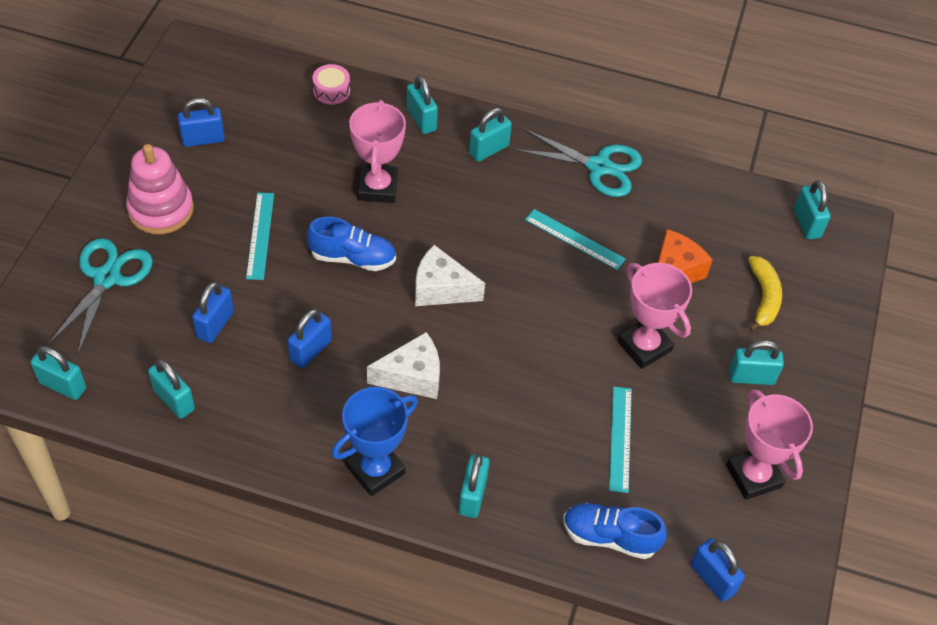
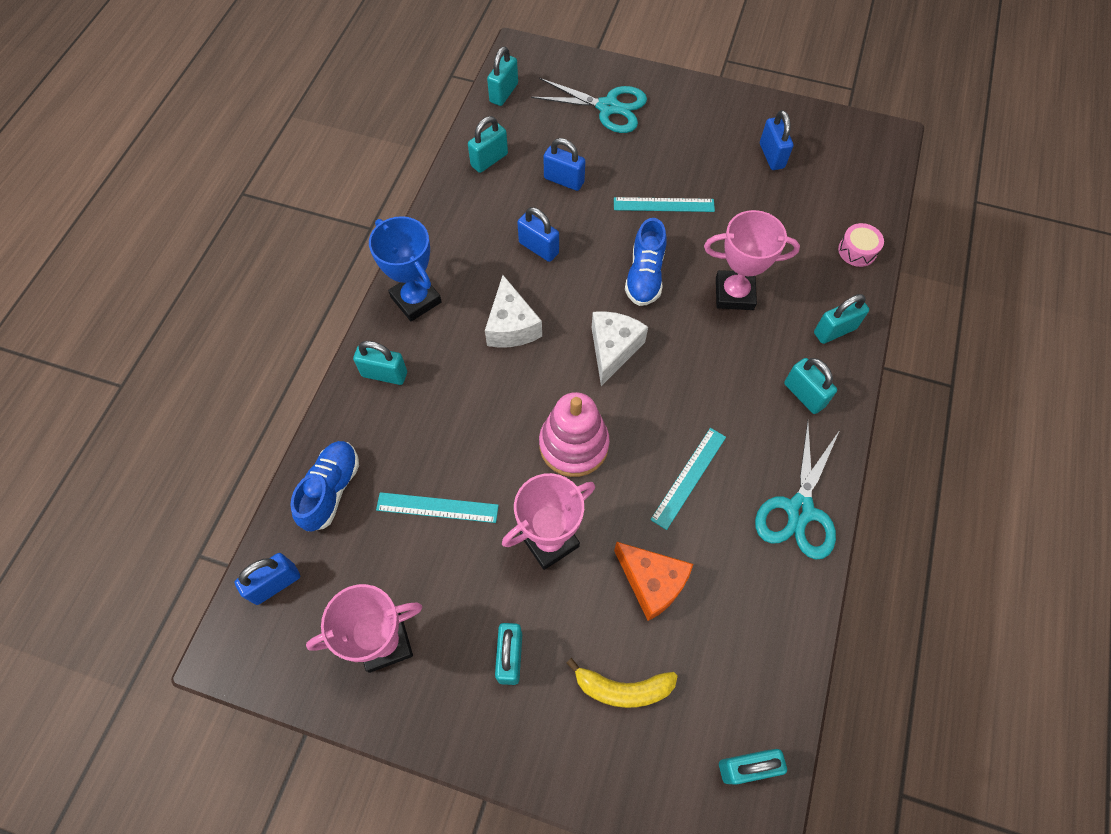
camera: 95 degrees right, 10 degrees up
pink stacking toy [126,144,194,234] -> pink stacking toy moved to [539,392,610,477]

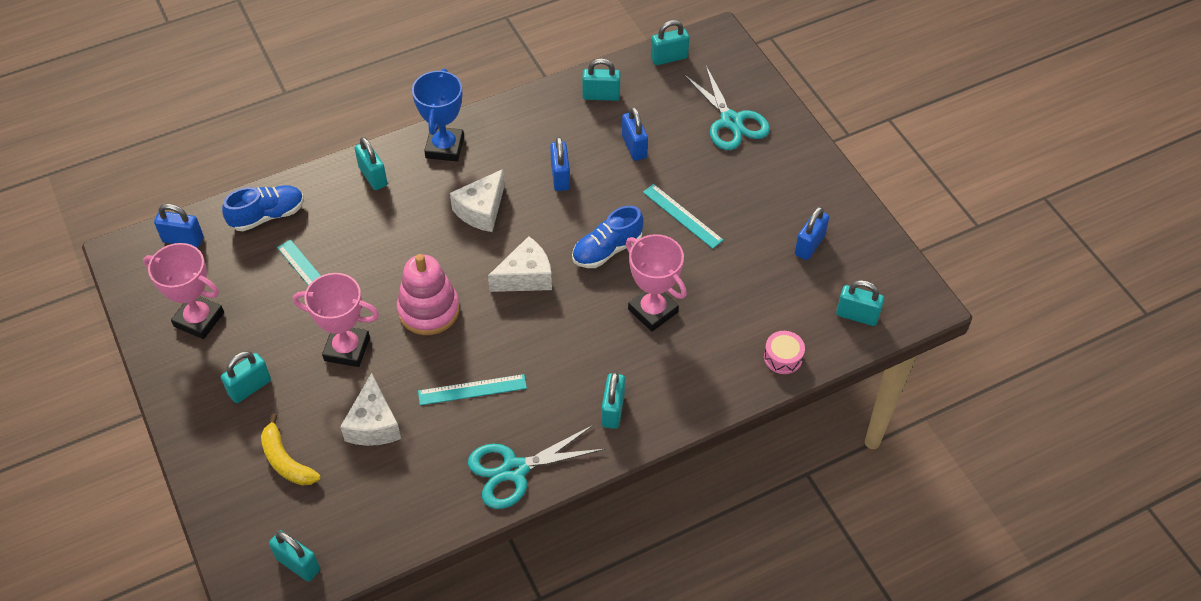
camera: 45 degrees right, 10 degrees down
orange cheese [614,542,693,621] -> white cheese [340,373,401,446]
turquoise padlock [814,294,869,344] -> turquoise padlock moved to [836,280,884,326]

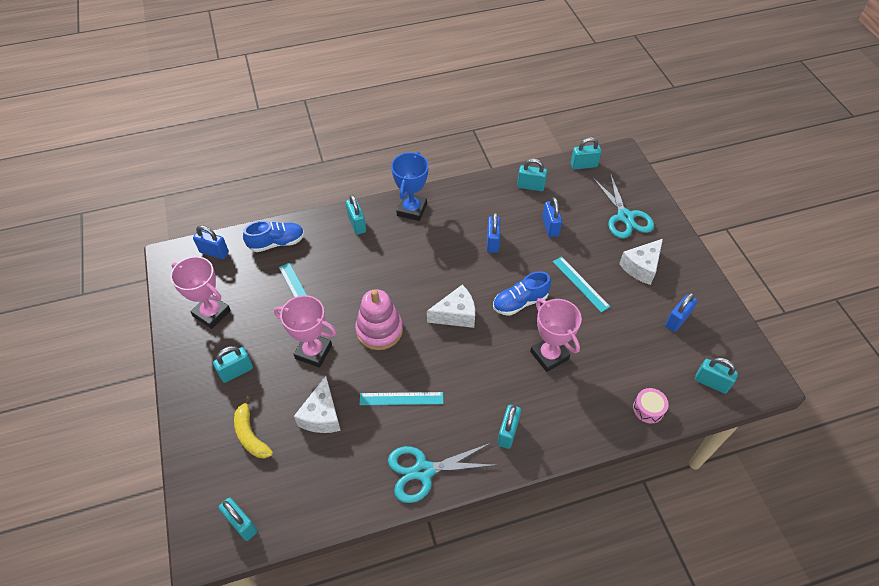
camera: 10 degrees right, 0 degrees up
white cheese [450,169,505,232] -> white cheese moved to [619,239,663,285]

